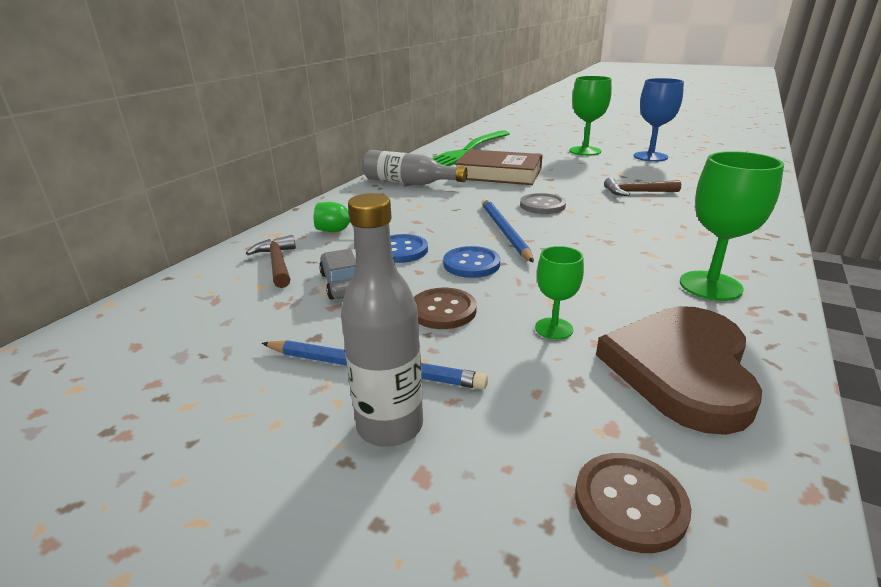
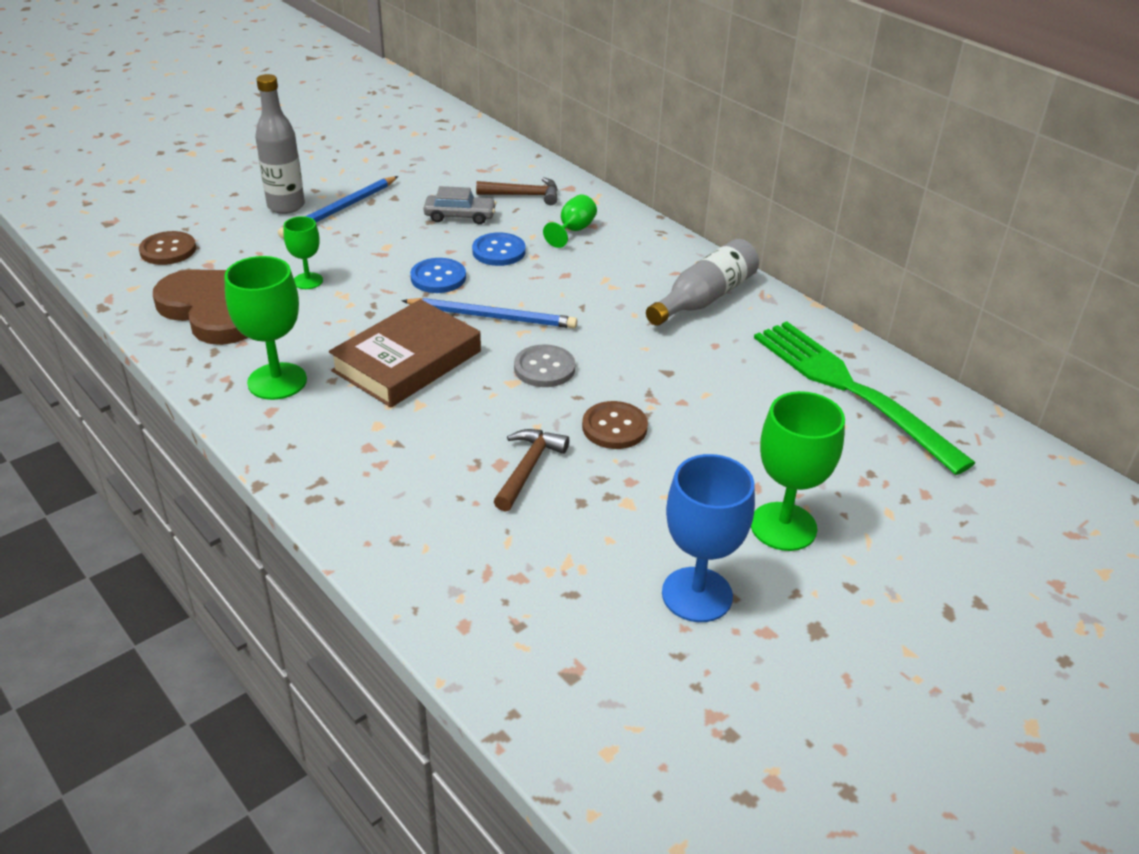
camera: 110 degrees right, 10 degrees up
brown button [414,288,477,329] -> brown button moved to [582,401,648,449]
brown book [454,149,543,185] -> brown book moved to [329,299,481,408]

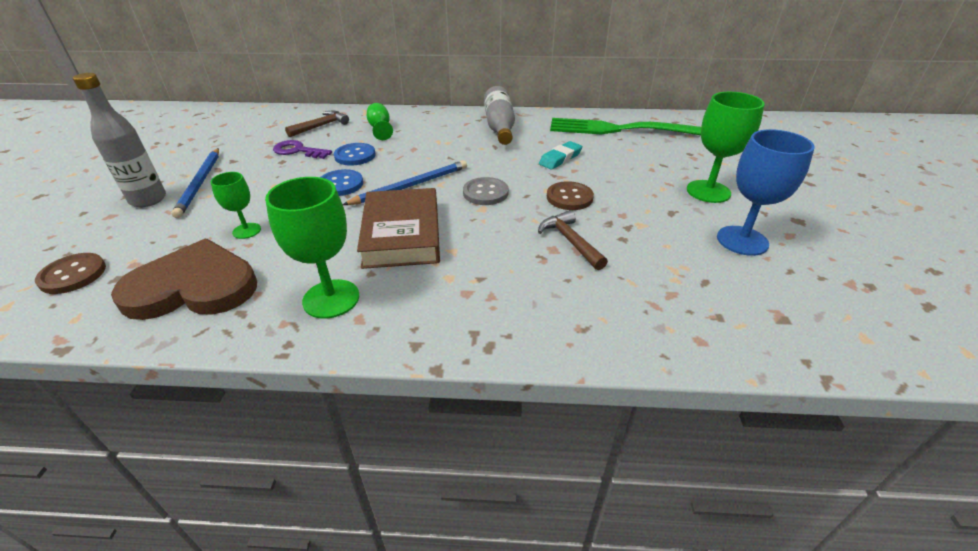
camera: 45 degrees left, 0 degrees up
grey car [424,186,496,224] -> purple key [273,140,332,159]
none -> turquoise eraser [539,141,582,170]

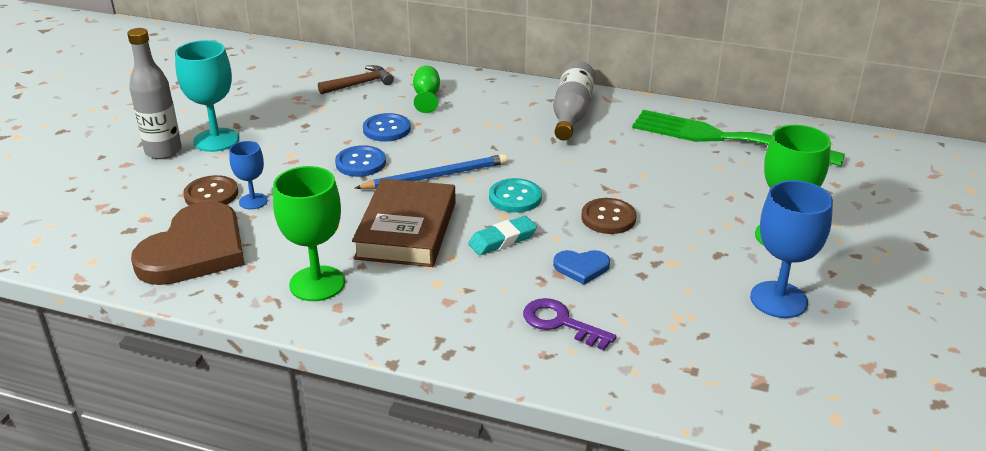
camera: 15 degrees right, 5 degrees down
brown button [35,253,106,294] -> brown button moved to [183,175,238,205]
brown heart [111,239,257,320] -> brown heart turned 105 degrees clockwise [131,201,245,285]
blue pencil [171,148,219,218] -> turquoise goblet [175,40,239,152]
green goblet [211,172,261,239] -> blue goblet [229,141,268,209]
purple key [273,140,332,159] -> purple key moved to [523,298,616,350]
grey button [463,177,509,205] -> turquoise button [489,178,542,213]
brown hammer [538,210,608,270] -> blue heart [553,250,610,284]
turquoise eraser [539,141,582,170] -> turquoise eraser moved to [468,216,537,255]

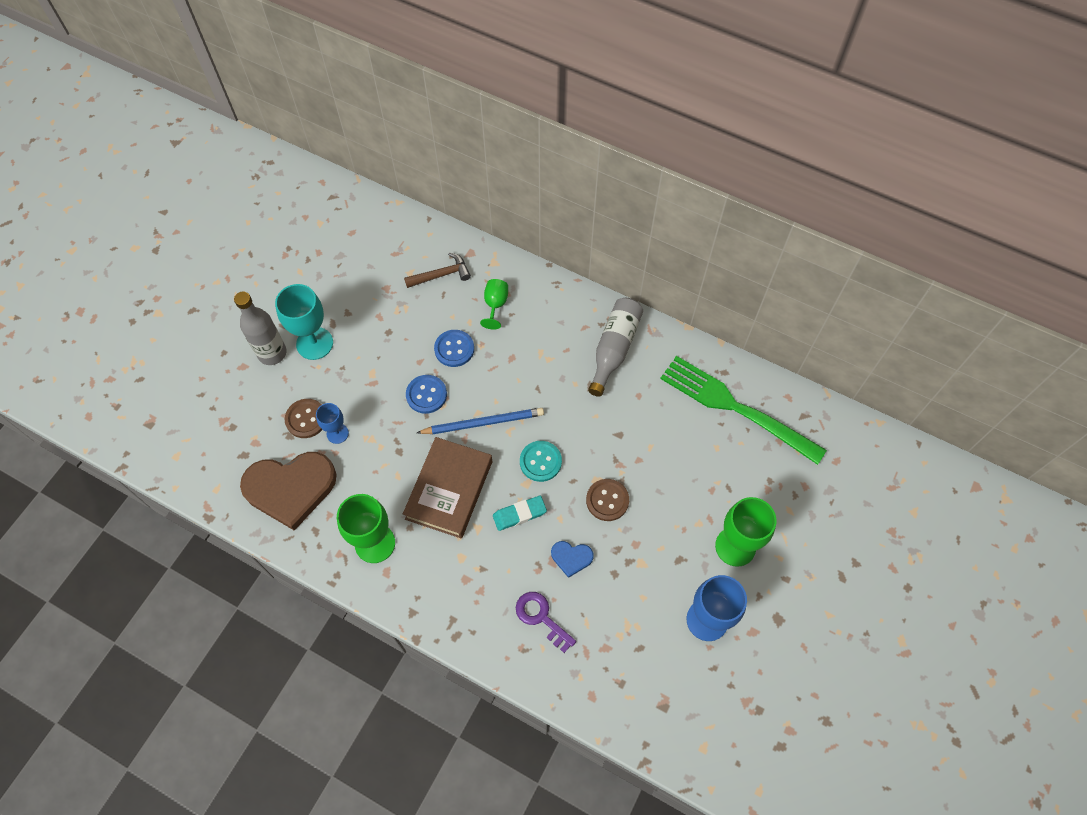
camera: 10 degrees right, 30 degrees up
brown heart [131,201,245,285] -> brown heart turned 45 degrees clockwise [240,452,337,531]

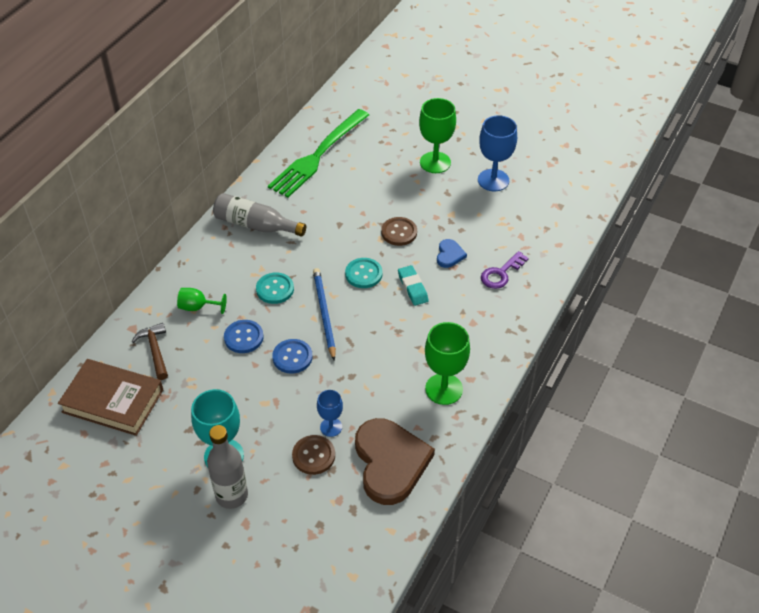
camera: 90 degrees left, 15 degrees down
brown book [403,437,492,539] -> brown book moved to [58,359,163,436]
none -> turquoise button [256,272,294,304]

